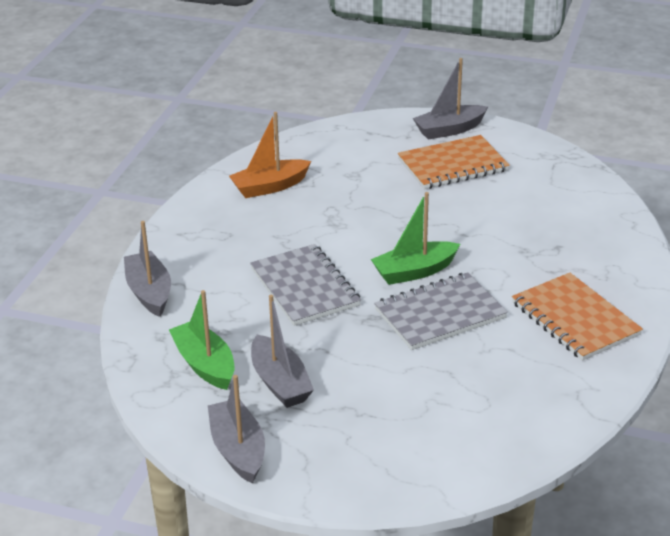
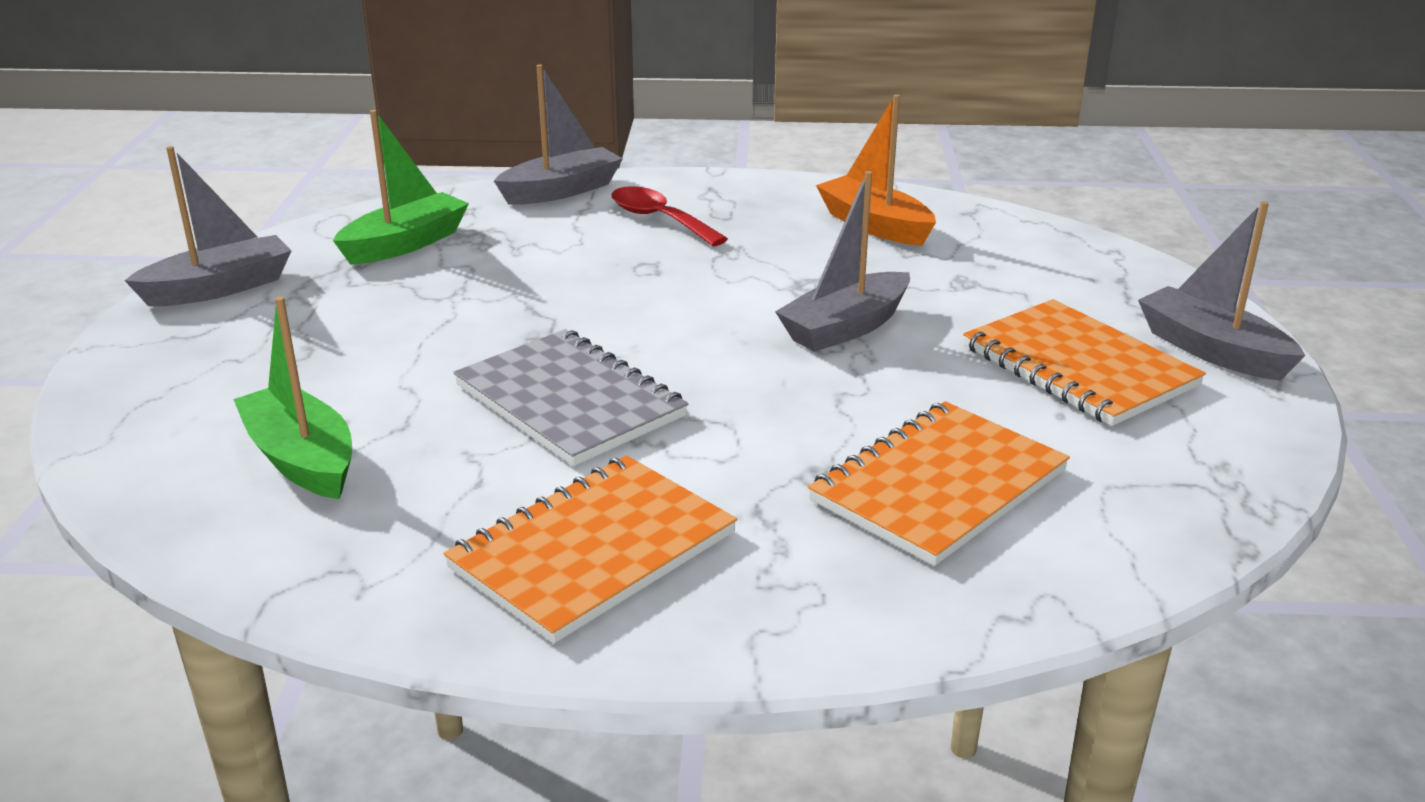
camera: 75 degrees right, 5 degrees down
grey notebook [250,244,361,326] -> none
grey boat [251,295,314,408] -> grey boat moved to [775,171,910,352]
green boat [371,192,460,285] -> green boat moved to [233,296,352,499]
none -> red spoon [611,186,728,246]
none -> orange notebook [808,401,1070,566]

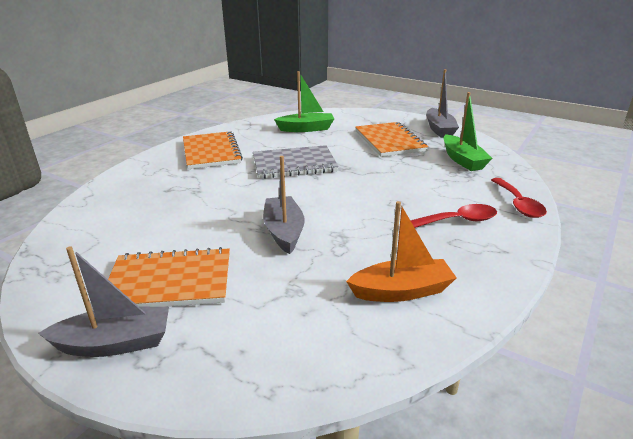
camera: 120 degrees right, 0 degrees up
grey boat [494,64,623,205] -> red spoon [491,178,547,218]
orange notebook [808,401,1070,566] -> orange notebook moved to [355,122,428,157]

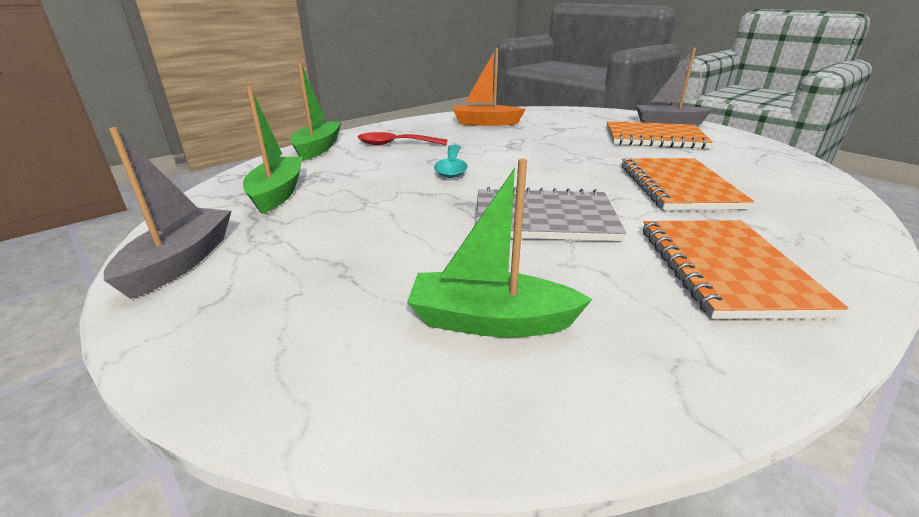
camera: 165 degrees left, 0 degrees up
grey boat [263,156,305,254] -> none
orange notebook [355,122,428,157] -> orange notebook moved to [622,158,754,210]
red spoon [491,178,547,218] -> green boat [290,62,341,161]
none -> turquoise spoon [434,145,468,178]

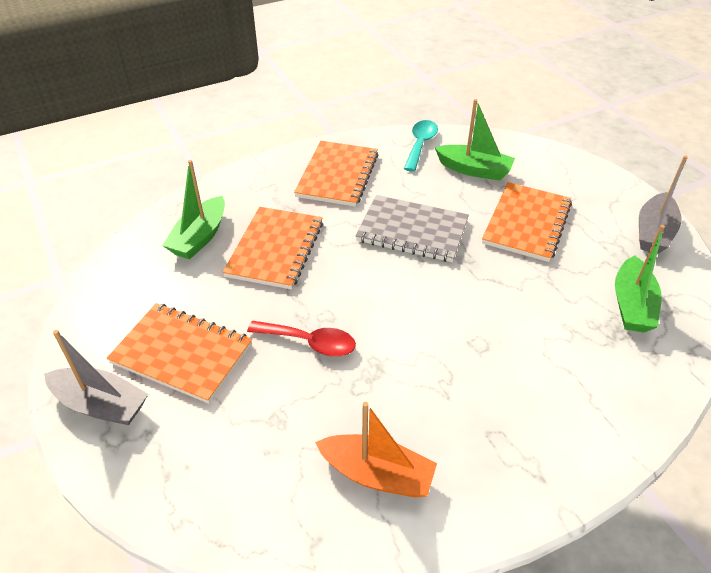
camera: 165 degrees left, 15 degrees up
green boat [290,62,341,161] -> green boat moved to [162,160,225,259]
red spoon [358,132,447,145] -> red spoon moved to [247,321,356,357]
turquoise spoon [434,145,468,178] -> turquoise spoon moved to [404,120,438,172]
none -> orange notebook [482,182,572,262]

